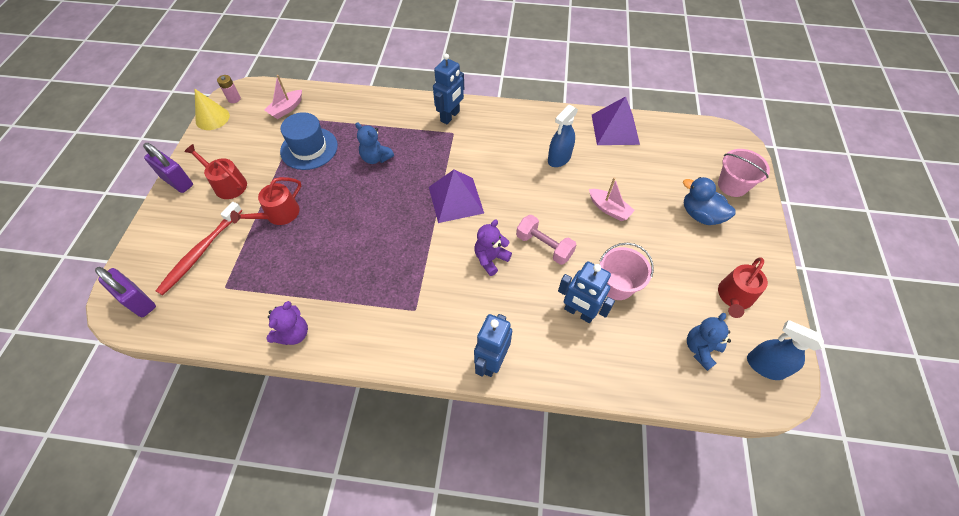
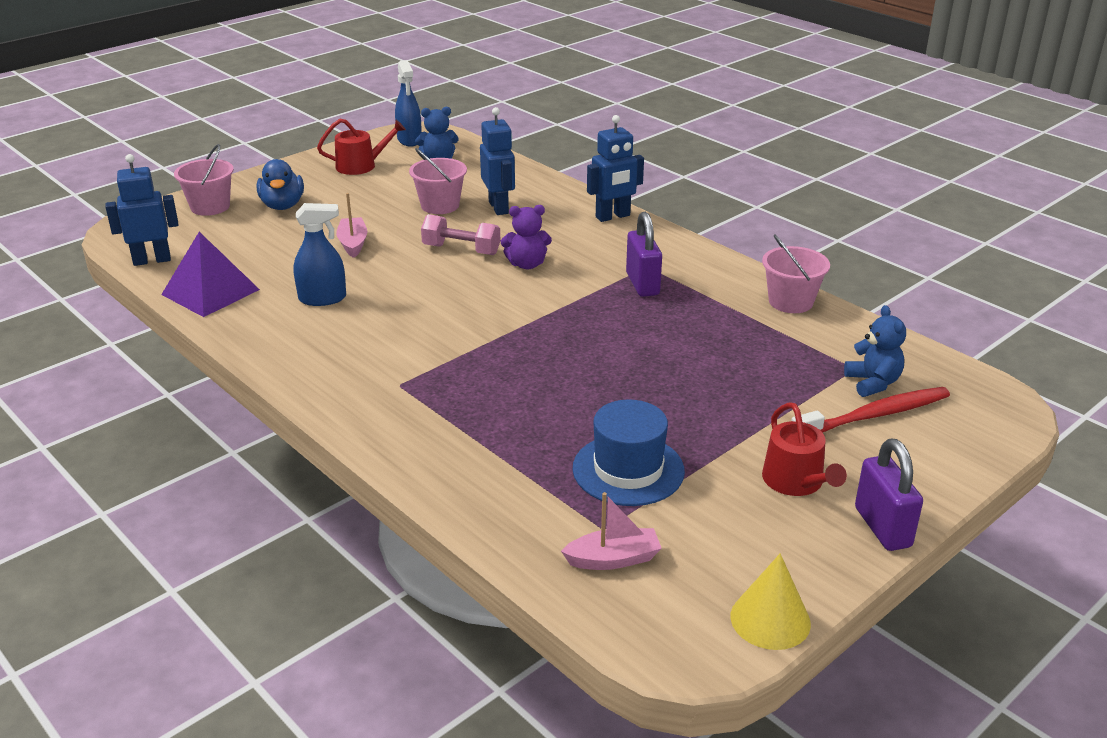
camera: 140 degrees left, 25 degrees down
purple padlock [95,267,156,317] -> purple padlock moved to [626,212,662,297]
pink battery [217,75,241,103] -> none
red watering can [230,177,301,225] -> none
purple teddy bear [266,301,308,345] -> pink bucket [762,235,830,313]
blue teddy bear [355,123,394,164] -> blue teddy bear moved to [844,305,906,397]
purple pyramid [429,169,484,223] -> none
blue robot [433,54,464,124] -> blue robot moved to [105,154,178,266]
pink dumbbell [516,215,576,265] -> pink dumbbell turned 60 degrees counterclockwise [421,214,500,255]

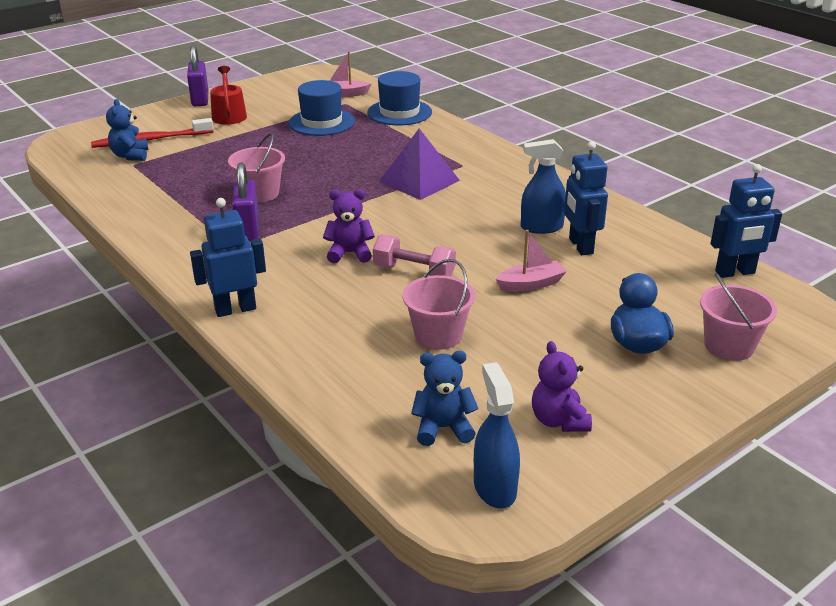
camera: 175 degrees left, 0 degrees up
purple pyramid [161,232,260,317] -> purple pyramid moved to [379,128,460,200]
red watering can [317,119,406,175] -> purple teddy bear [532,341,592,432]
pink boat [336,193,367,258] -> pink boat turned 105 degrees counterclockwise [496,230,567,292]
blue robot [480,107,515,215] -> blue robot moved to [564,141,608,255]
yellow cone [731,553,811,650] -> none
pink bucket [762,235,830,313] -> pink bucket moved to [228,133,285,203]
none -> blue hat [367,71,432,125]

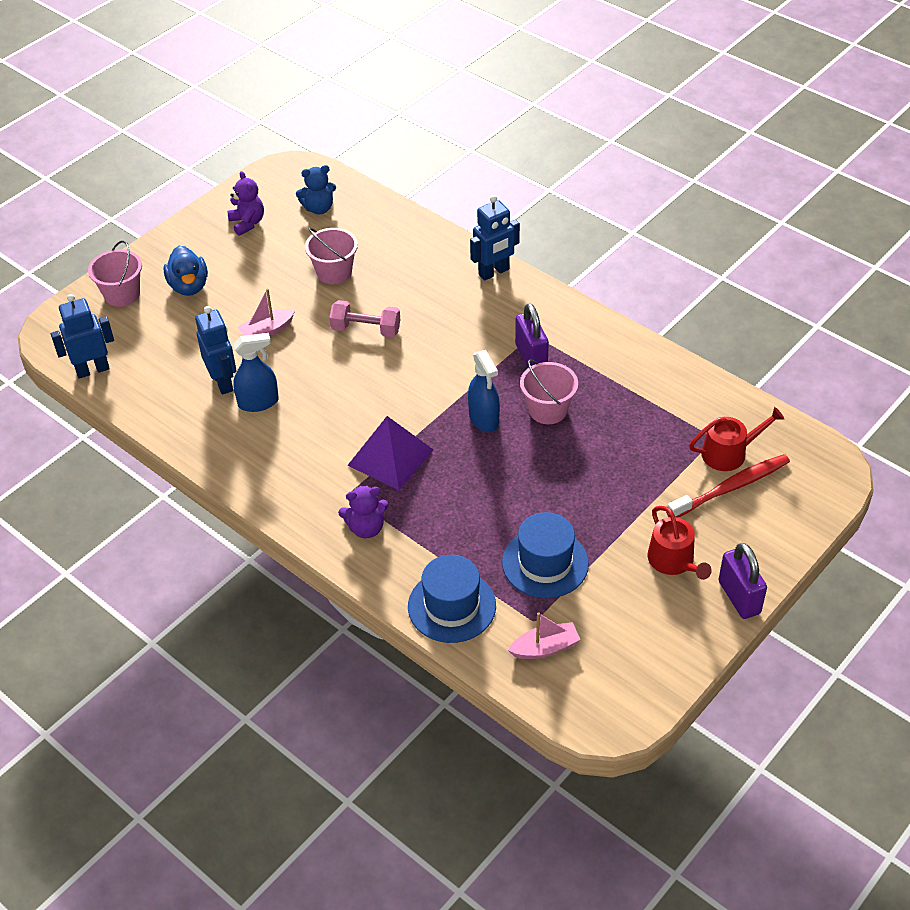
camera: 170 degrees right, 15 degrees up
blue teddy bear [106,99,148,161] -> red watering can [689,407,784,471]
purple teddy bear [323,189,375,263] -> purple teddy bear moved to [338,486,388,538]
blue spray bottle [474,362,520,509] -> blue spray bottle moved to [468,350,500,432]

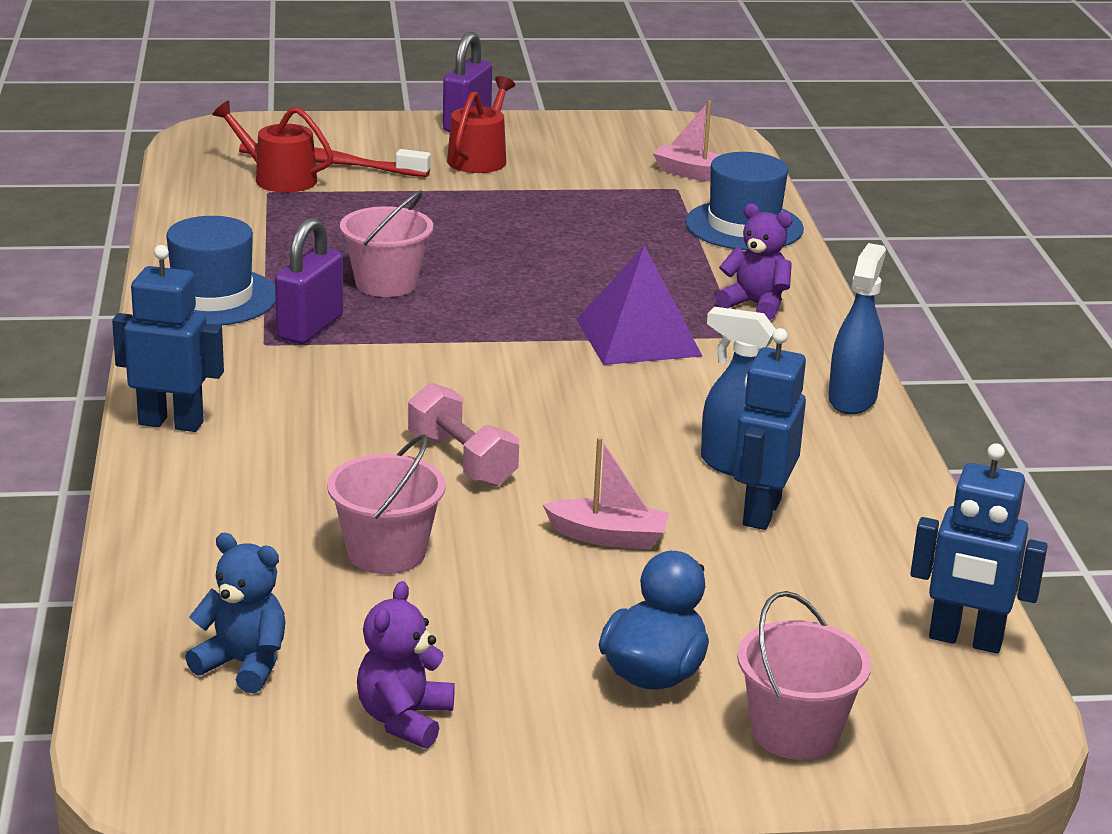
camera: 140 degrees left, 20 degrees down
blue spray bottle [468,350,500,432] -> blue spray bottle moved to [828,243,886,414]
blue hat [502,512,589,598] -> blue hat moved to [166,216,276,325]

